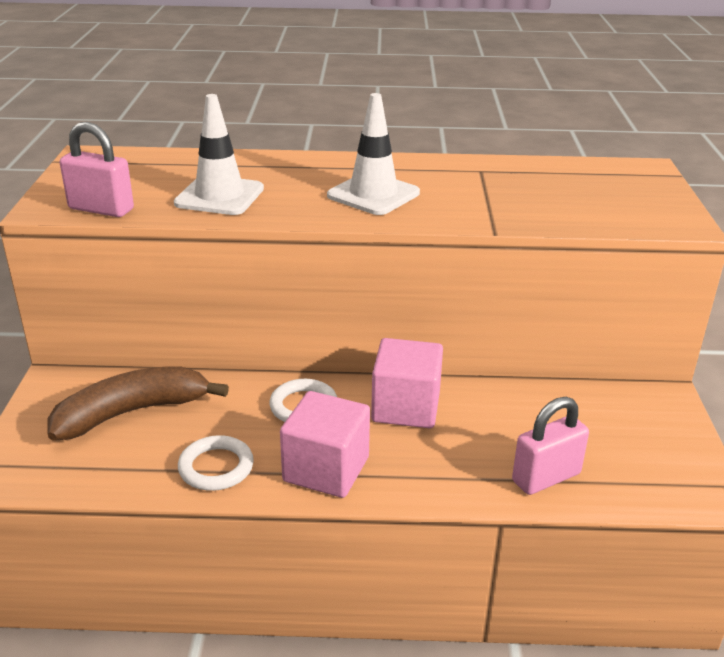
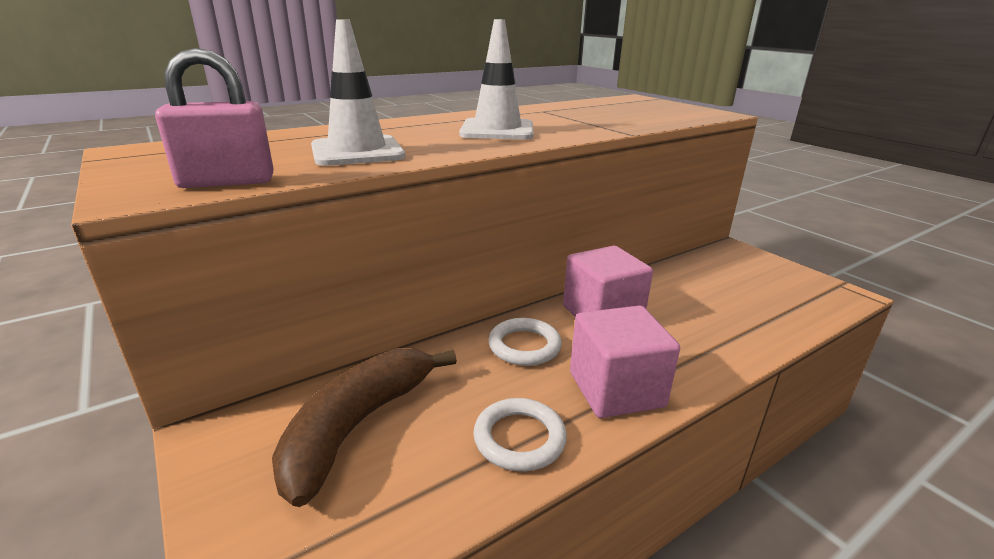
camera: 35 degrees left, 5 degrees down
pink padlock [512,397,589,495] -> none

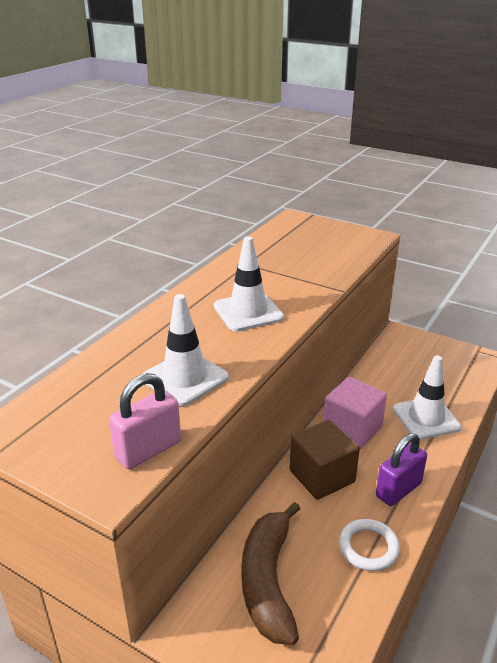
camera: 25 degrees left, 5 degrees up
white ring [488,318,562,366] -> brown cube [290,419,360,500]
pink cube [570,305,680,418] -> purple padlock [376,433,427,506]
none -> white traffic cone [393,356,462,440]

